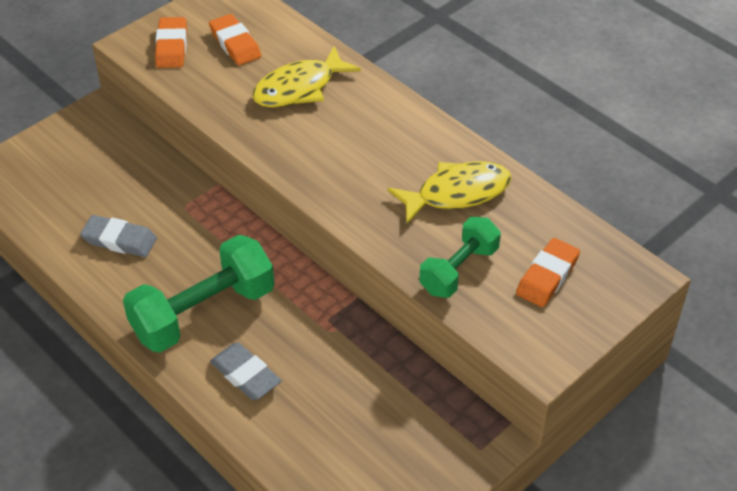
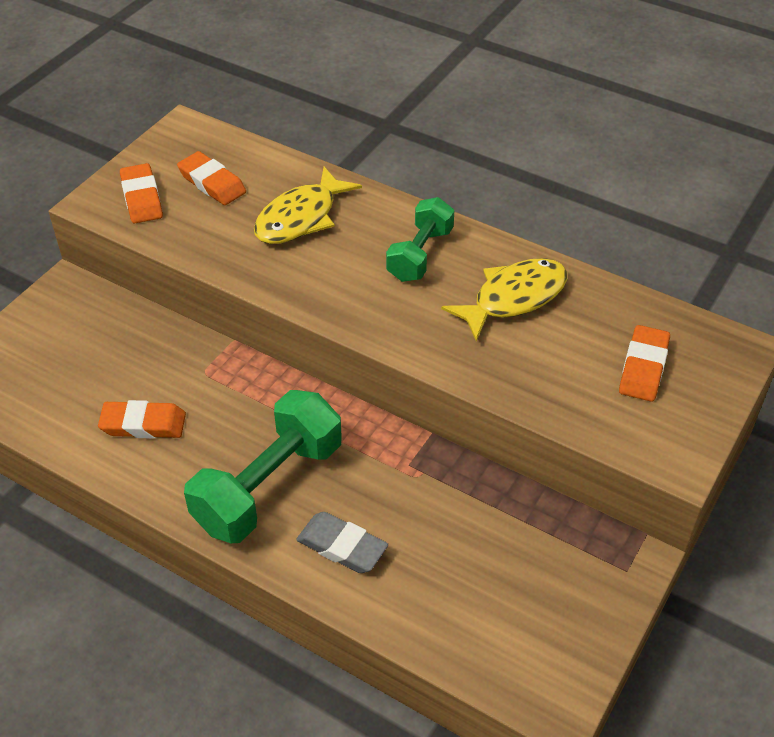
camera: 15 degrees left, 0 degrees up
grey eraser [80,215,157,257] -> orange eraser [98,400,186,439]
green dumbbell [419,217,501,298] -> green dumbbell moved to [386,197,454,282]

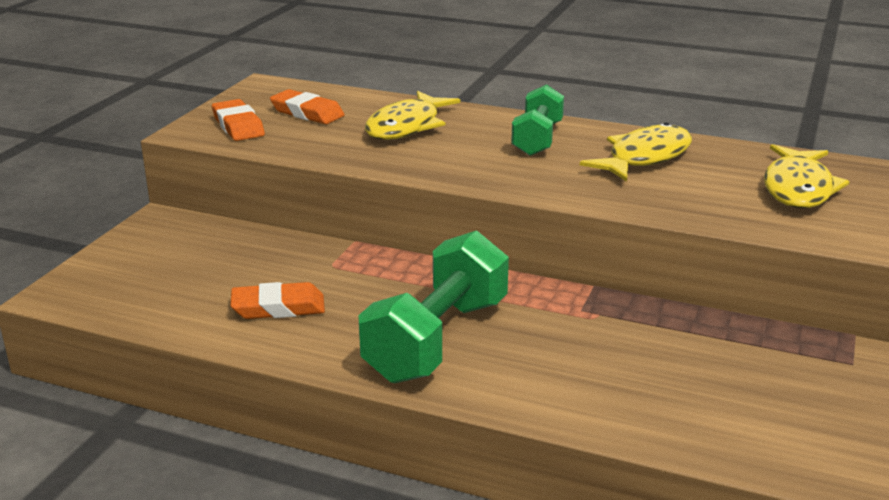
camera: 10 degrees left, 20 degrees down
grey eraser [296,512,388,573] -> none
orange eraser [619,325,670,402] -> yellow fish [764,144,849,208]

